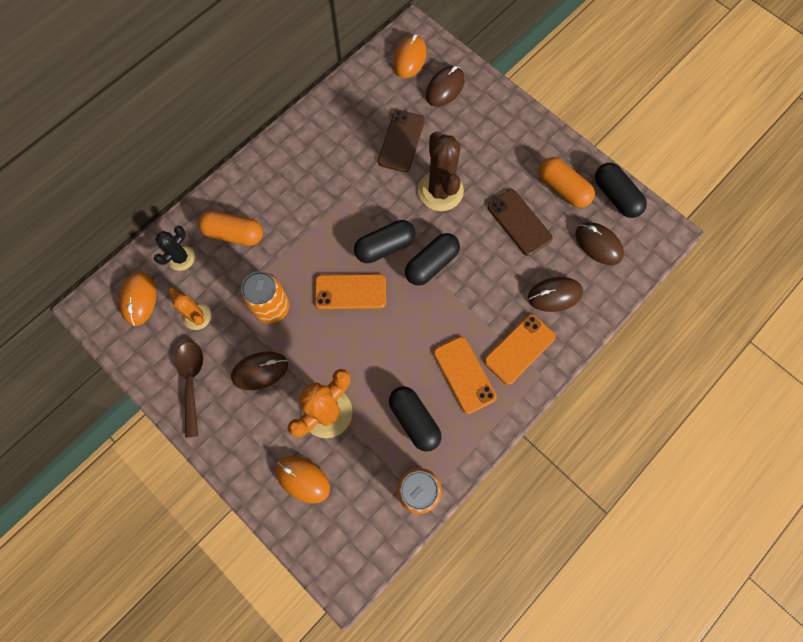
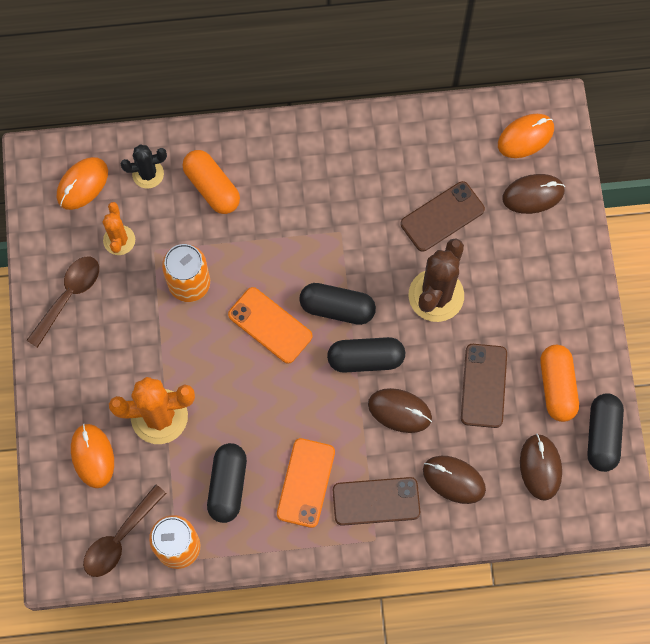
camera: 40 degrees right, 0 degrees up
brown mouse [231,351,288,390] -> brown mouse moved to [368,388,432,433]
orange phone [484,314,556,385] -> brown phone [333,477,420,526]
none -> brown spoon [83,484,166,577]

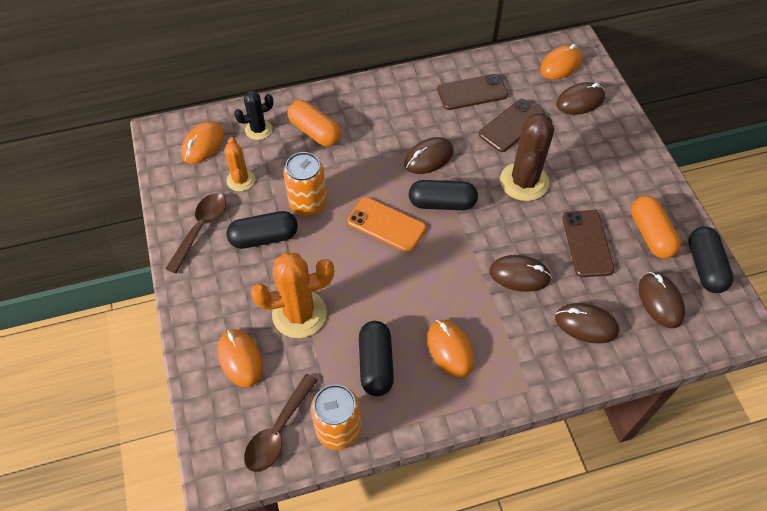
camera: 10 degrees left, 15 degrees down
orange phone [277,438,335,528] -> orange mouse [427,320,474,378]
black capsule [327,337,405,373] -> black capsule moved to [226,211,298,249]
brown phone [333,477,420,526] -> brown phone moved to [437,74,508,110]
none -> brown mouse [404,137,454,174]

